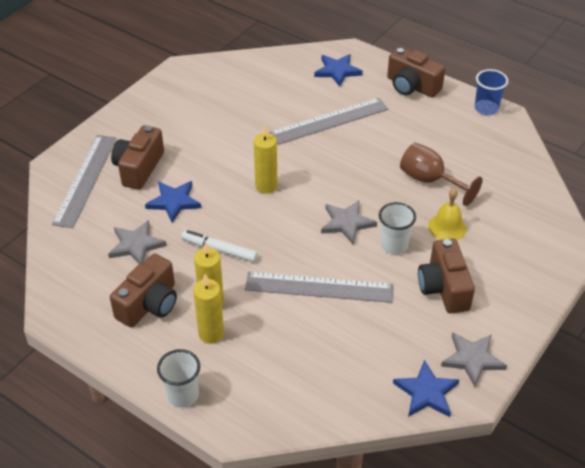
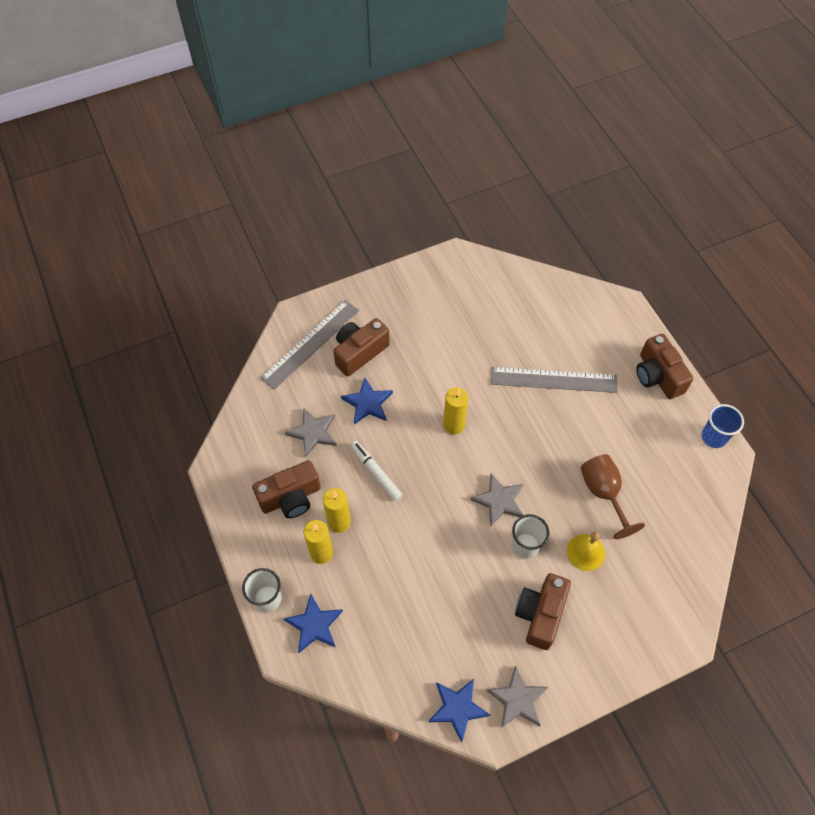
camera: 30 degrees right, 15 degrees up
grey ruler [245,272,393,303] -> none
blue star [314,54,363,87] -> blue star moved to [284,594,343,653]

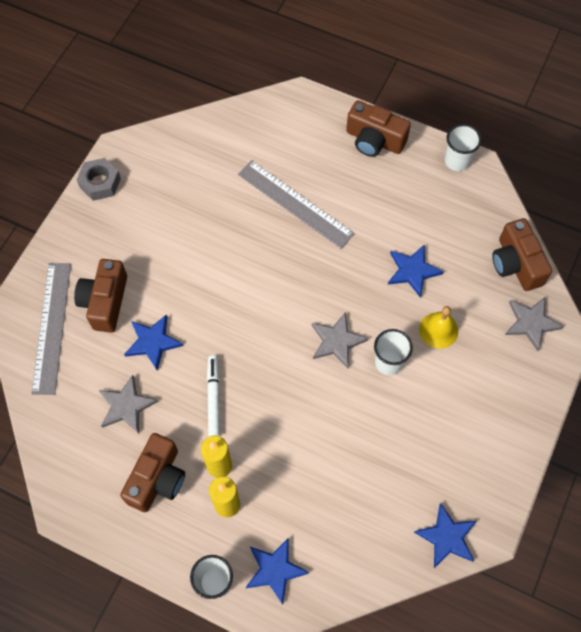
camera: 40 degrees left, 5 degrees up
white marker [351,441,403,501] -> white marker turned 75 degrees clockwise [207,356,220,437]
yellow candle [443,387,468,435] -> none
grey star [486,665,548,728] -> grey star moved to [505,297,563,351]
grey ruler [491,367,618,393] -> grey ruler turned 75 degrees clockwise [238,160,355,249]
brown camera [515,573,571,650] -> brown camera moved to [492,218,552,291]
brown goblet [581,454,645,539] -> blue star [388,244,444,298]
blue cup [702,404,744,448] -> white cup [445,124,482,171]
none -> grey nut [77,158,121,201]

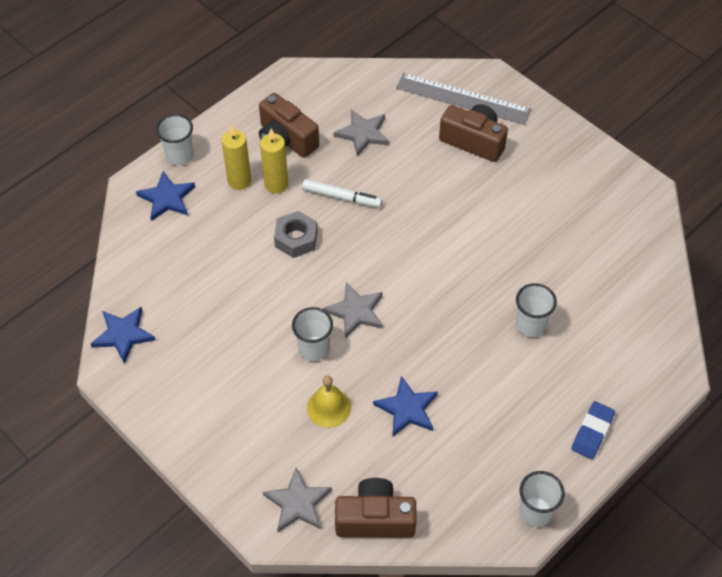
camera: 110 degrees right, 10 degrees down
grey nut [77,158,121,201] -> grey nut moved to [274,211,317,258]
blue star [124,314,183,370] -> none
grey ruler [238,160,355,249] -> white cup [516,283,557,337]
brown camera [346,100,411,157] -> blue eraser [571,401,615,459]

